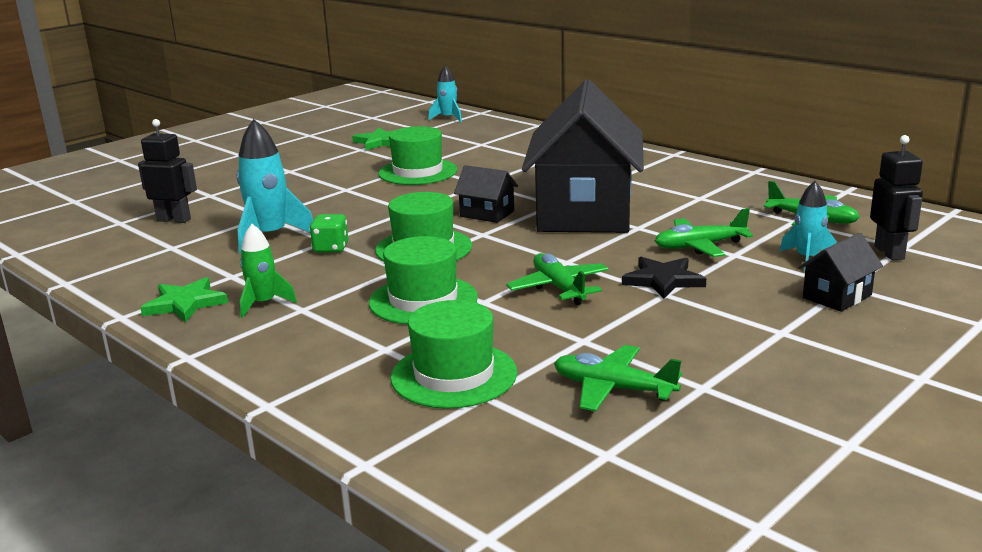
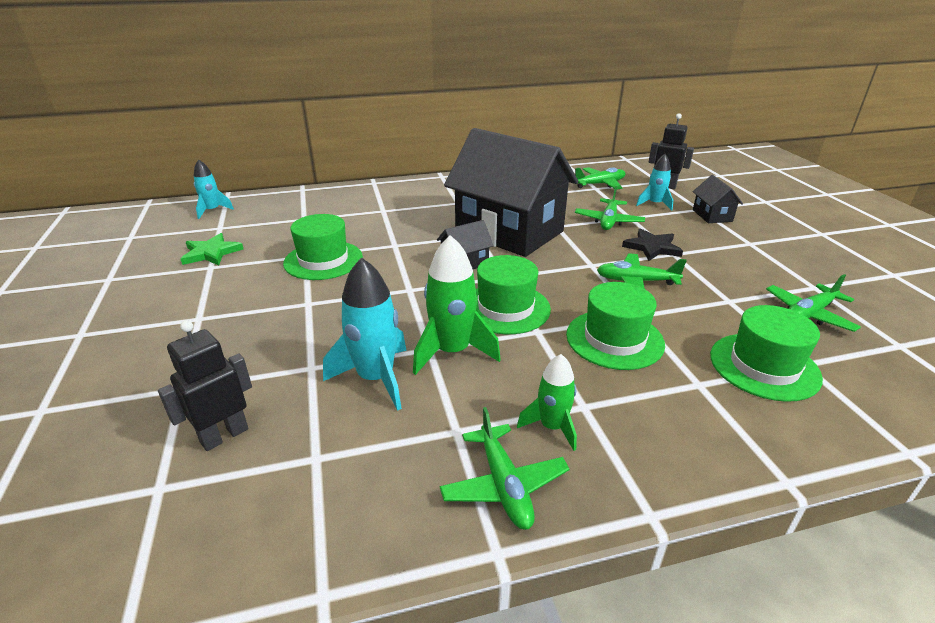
camera: 60 degrees left, 10 degrees up
green star [140,277,228,322] -> green plane [440,407,570,530]
green dice [310,214,348,253] -> green rocket [413,235,501,375]

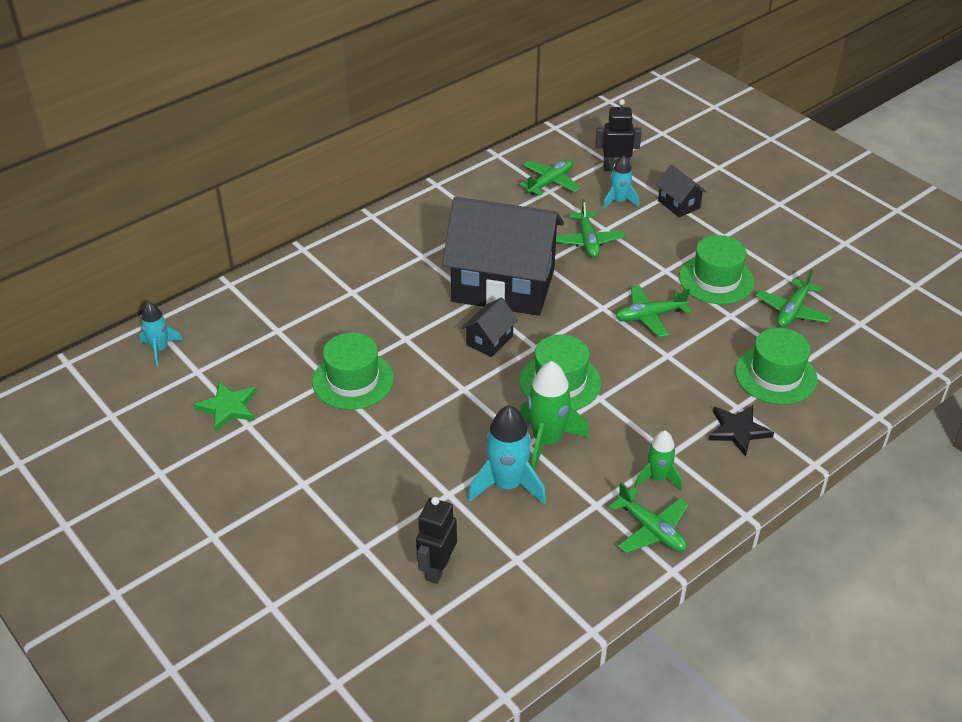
camera: 25 degrees left, 10 degrees up
green hat [566,282,665,370] -> green hat moved to [679,235,754,304]
black star [622,228,683,261] -> black star moved to [708,405,774,457]

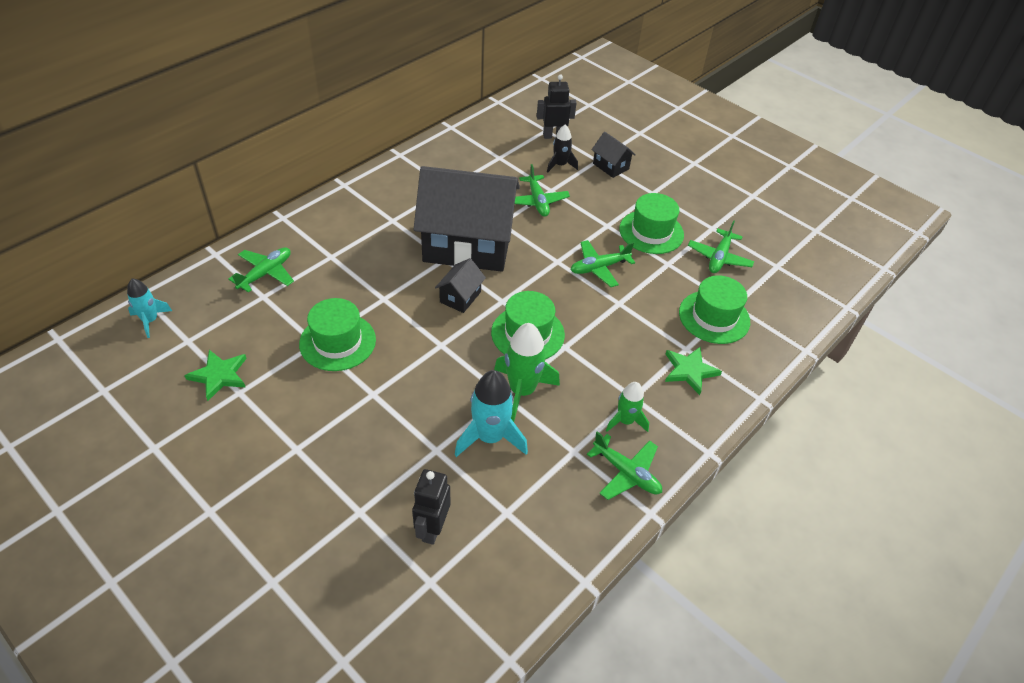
camera: 10 degrees left, 5 degrees up
green plane [519,159,581,196] -> green plane moved to [228,247,294,293]
turquoise rocket [602,156,640,209] -> black rocket [547,125,578,173]
black star [708,405,774,457] -> green star [665,347,722,395]

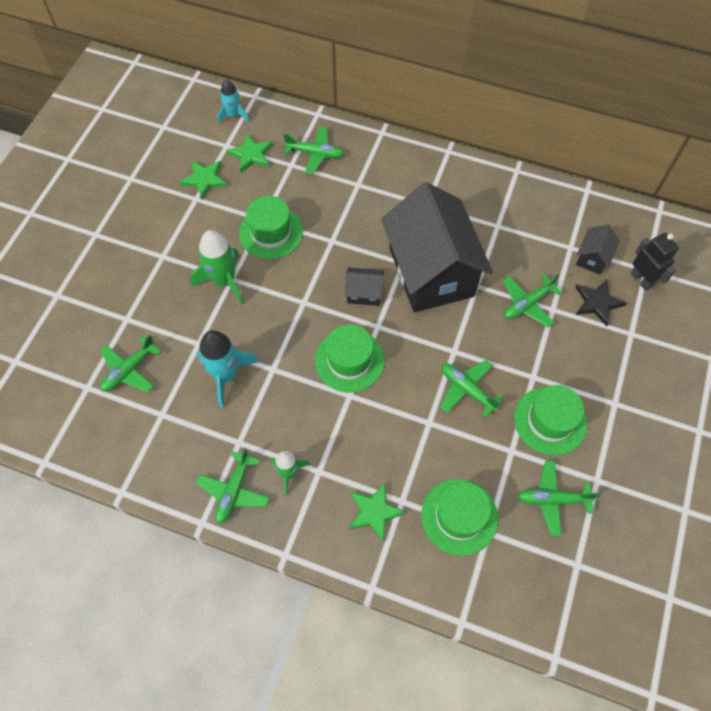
camera: 70 degrees right, 15 degrees up
black robot [412,469,450,545] -> green plane [100,335,161,393]
green rocket [494,323,560,422] -> green rocket moved to [190,230,244,304]
black rocket [547,125,578,173] -> black star [575,280,627,326]
black house [591,132,636,178] -> black house moved to [576,224,620,275]
none -> green star [227,133,273,172]

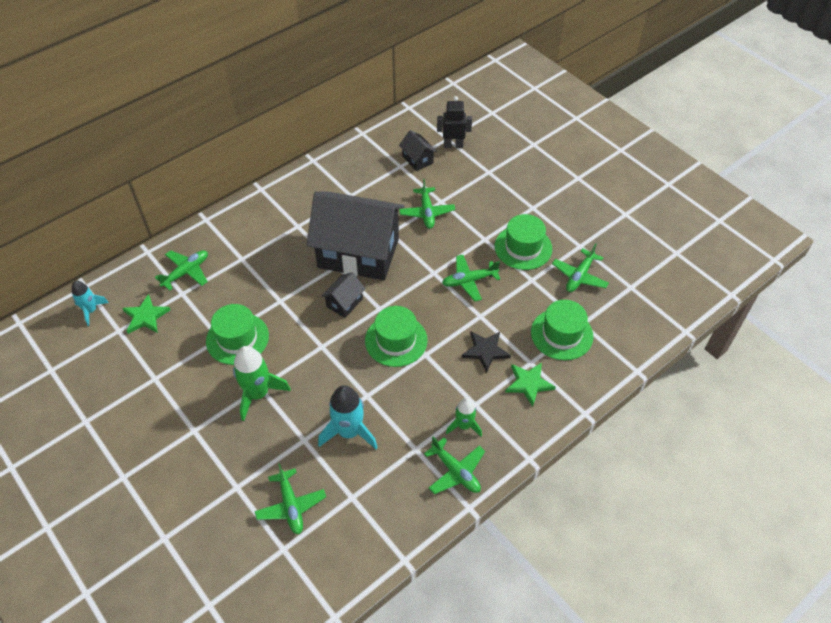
camera: 60 degrees left, 10 degrees down
green star [179,161,228,199] -> none
black star [575,280,627,326] -> black star moved to [462,331,511,373]

